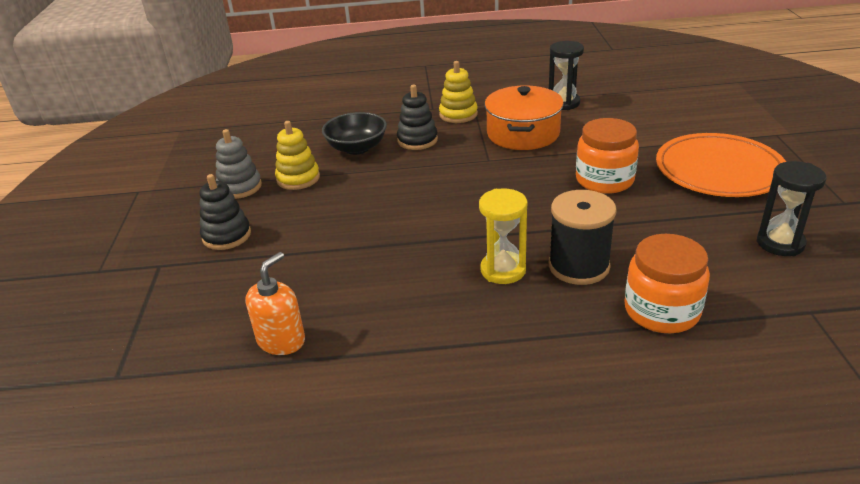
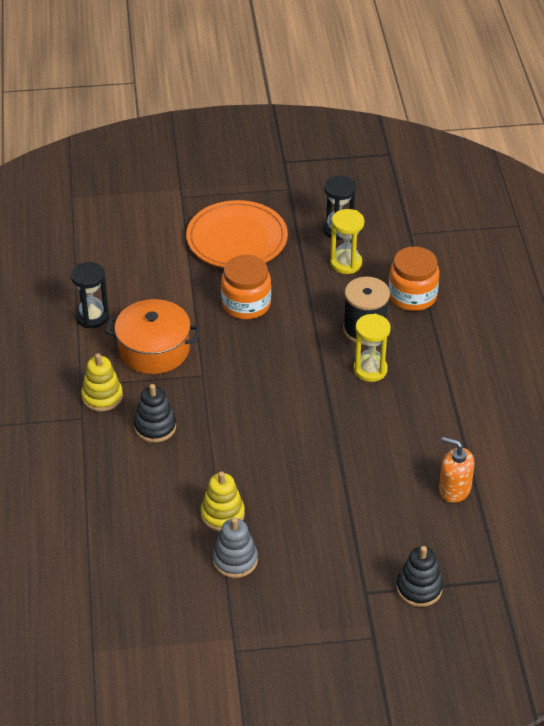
camera: 95 degrees left, 10 degrees up
black stacking toy [199,174,251,250] -> black stacking toy moved to [397,546,443,607]
black bowl [322,112,387,155] -> none
none -> yellow hourglass [330,209,364,274]

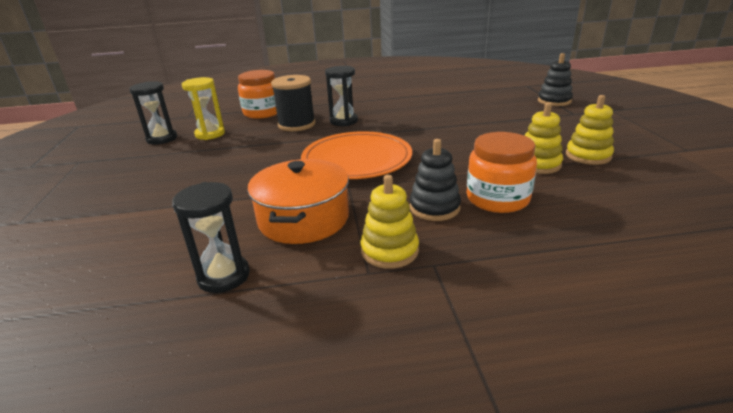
camera: 90 degrees left, 15 degrees down
orange plate [186,200,288,268] -> orange plate moved to [301,131,412,179]
grey stacking toy [213,517,258,578] -> yellow stacking toy [566,95,614,165]
orange jar [221,255,271,320] -> orange jar moved to [467,132,537,213]
yellow hourglass [353,314,391,382] -> black hourglass [325,66,358,126]
orange soap dispenser [439,437,475,503] -> none

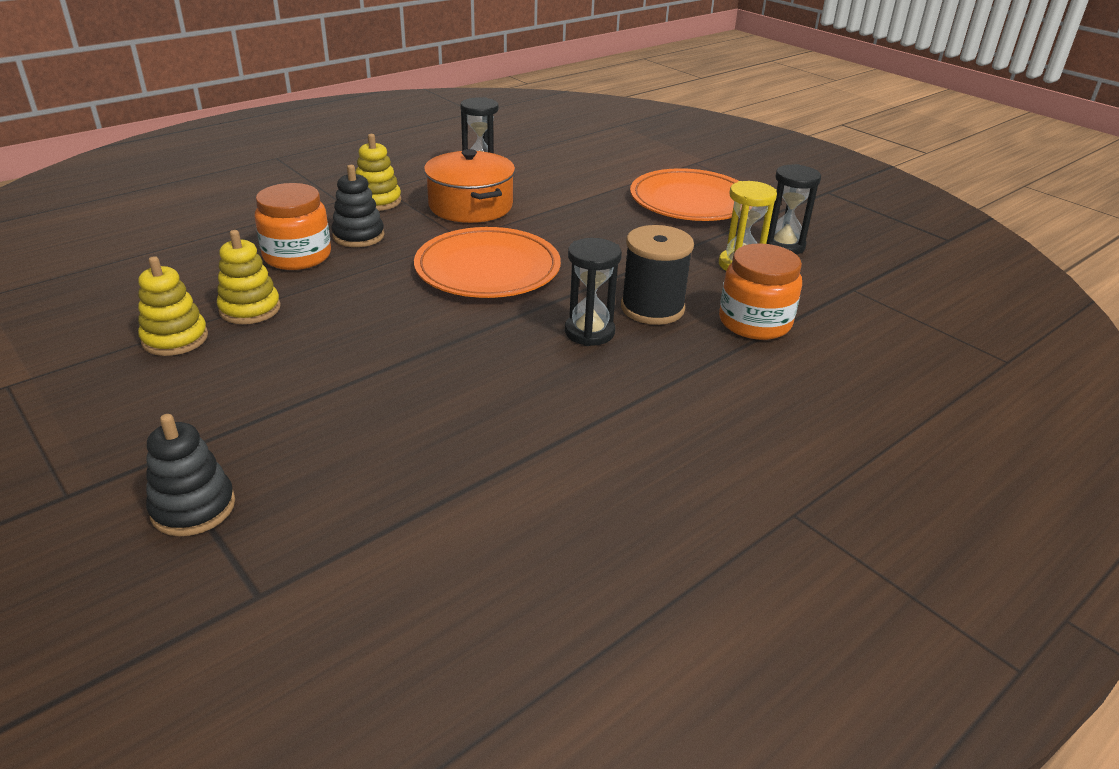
camera: 145 degrees right, 5 degrees up
none -> orange plate [630,168,738,221]

